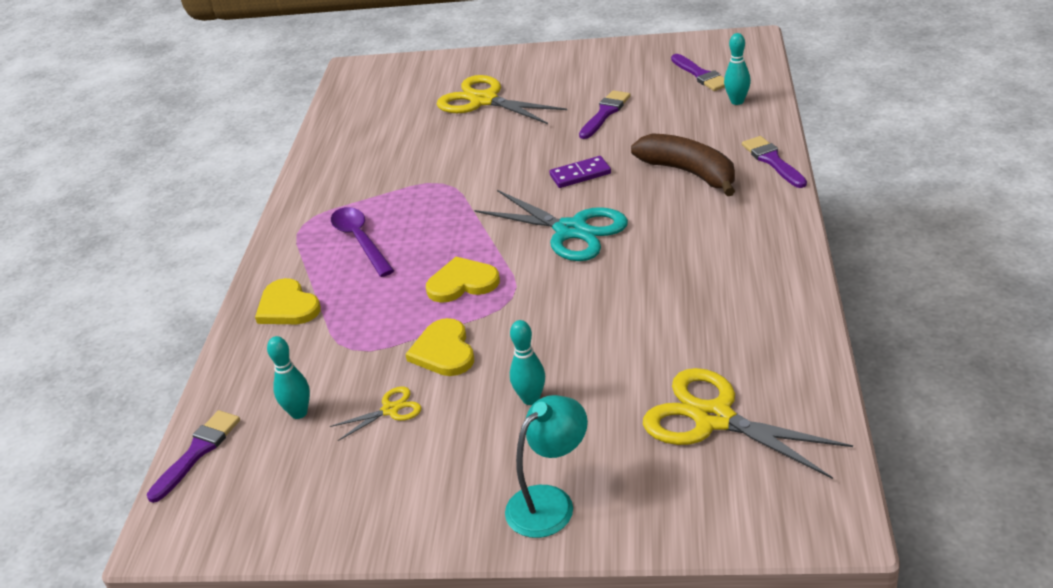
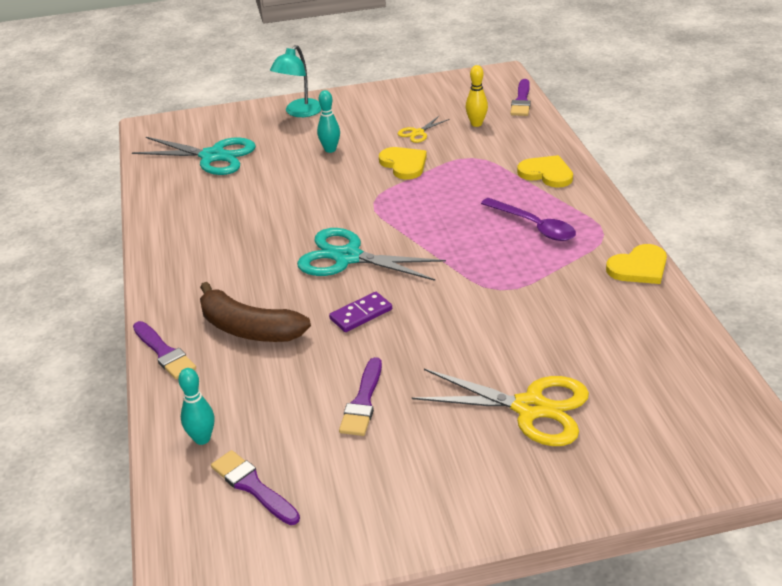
camera: 160 degrees right, 0 degrees up
turquoise bowling pin [267,336,310,419] -> yellow bowling pin [466,65,488,127]
yellow heart [426,257,500,303] -> yellow heart moved to [606,244,667,284]
yellow scissors [643,368,853,479] -> turquoise scissors [132,137,256,175]

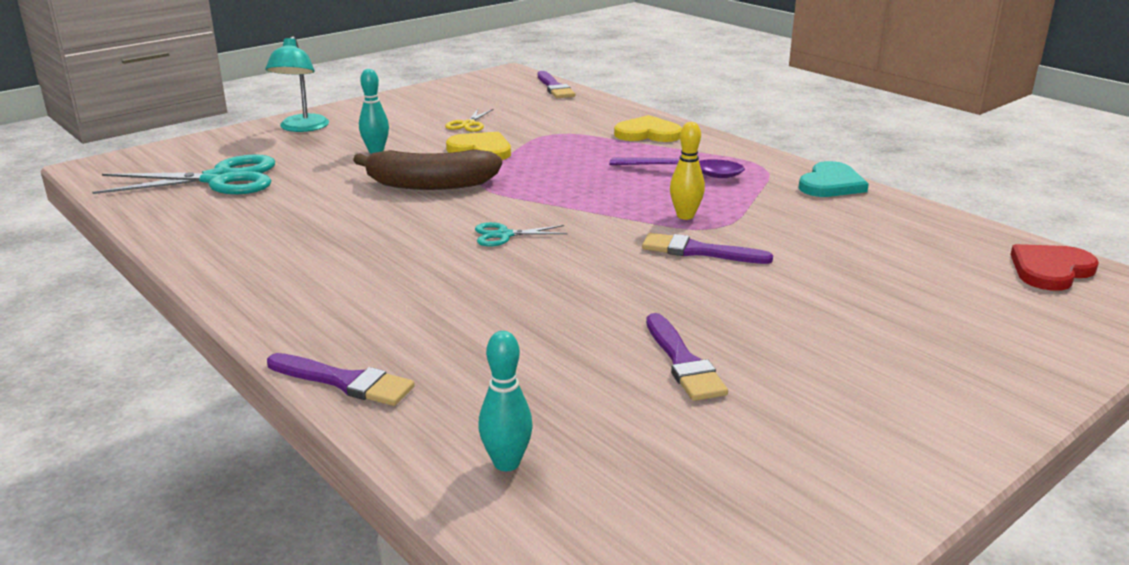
camera: 30 degrees left, 10 degrees down
brown banana [200,282,311,342] -> brown banana moved to [353,149,502,190]
purple brush [211,450,300,525] -> purple brush moved to [642,233,773,264]
turquoise scissors [297,228,446,281] -> turquoise scissors [475,222,568,247], size x0.48
purple domino [329,292,392,332] -> none
yellow scissors [412,369,589,446] -> none
yellow bowling pin [466,65,488,127] -> yellow bowling pin moved to [670,122,705,220]
yellow heart [606,244,667,284] -> turquoise heart [798,161,869,197]
none -> red heart [1010,244,1099,291]

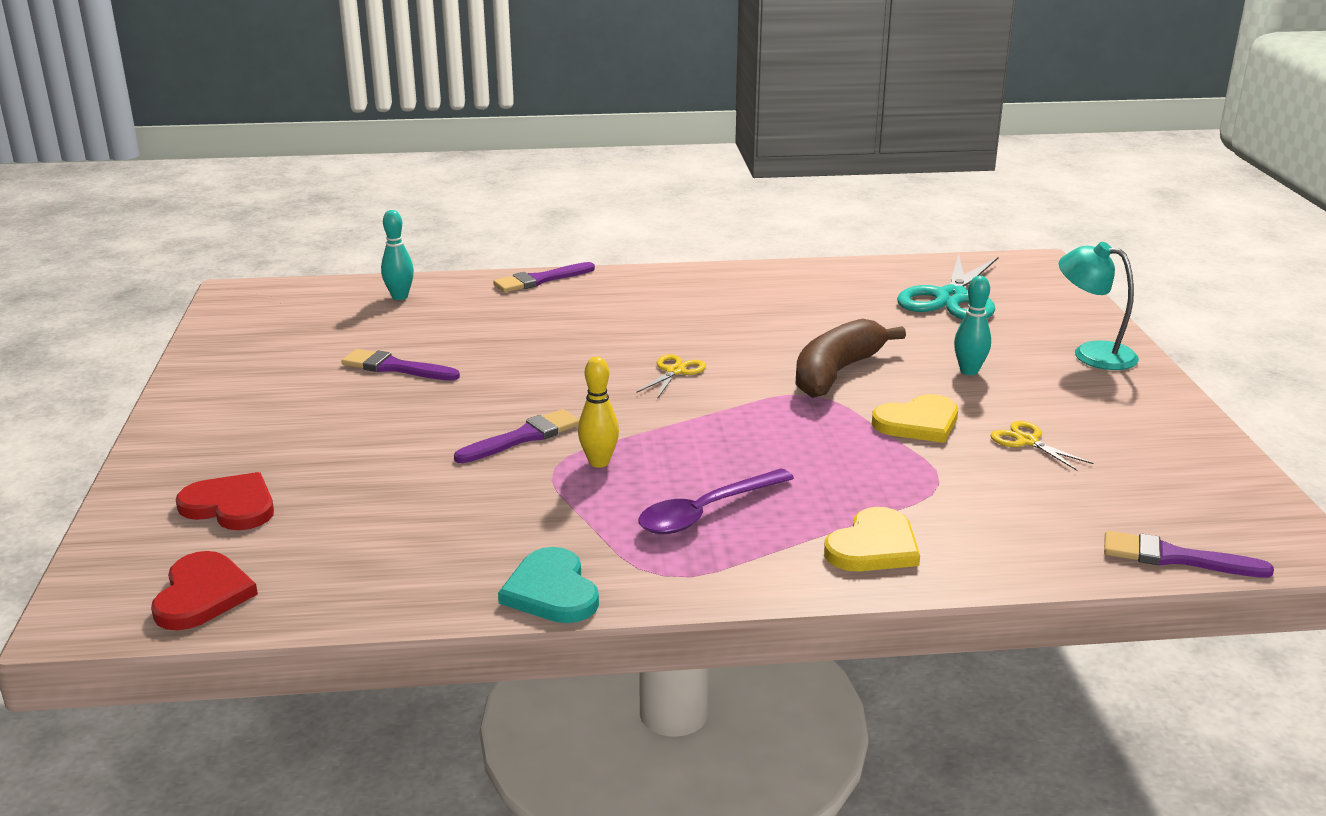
camera: 125 degrees right, 0 degrees up
turquoise scissors [475,222,568,247] -> yellow scissors [636,354,706,399]
none -> red heart [176,472,274,530]

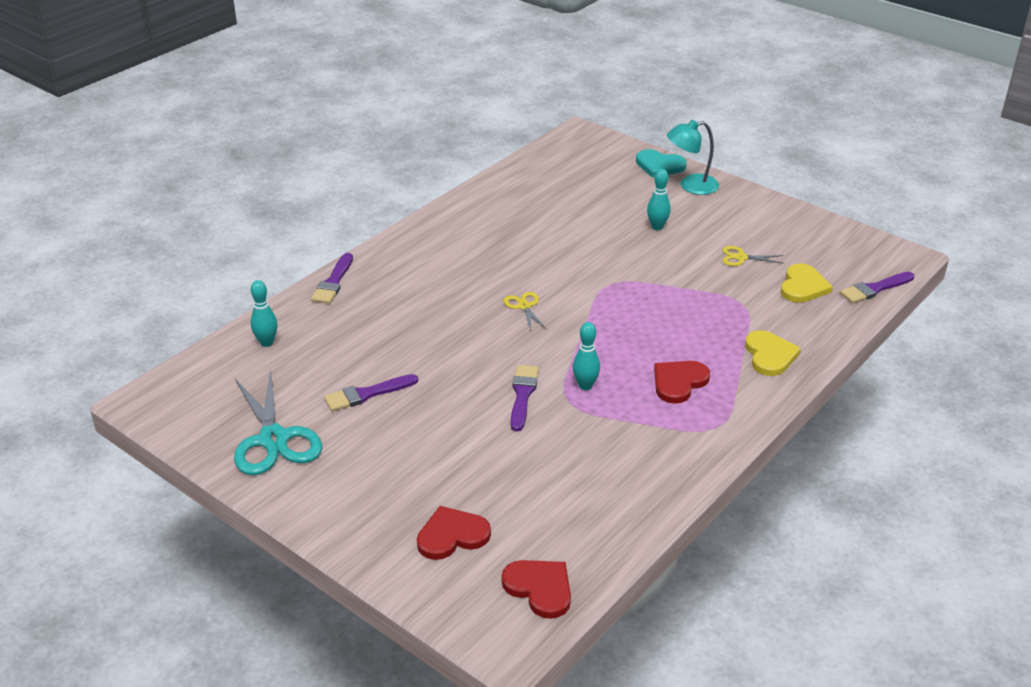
camera: 45 degrees left, 10 degrees up
turquoise heart [498,547,599,623] -> turquoise heart moved to [636,149,687,177]
yellow bowling pin [578,357,619,468] -> turquoise bowling pin [573,322,600,390]
purple spoon [638,469,794,534] -> red heart [654,361,710,404]
brown banana [795,319,906,398] -> none
yellow heart [872,394,958,443] -> yellow heart moved to [781,263,833,303]
turquoise scissors [897,253,998,320] -> turquoise scissors moved to [234,370,322,475]

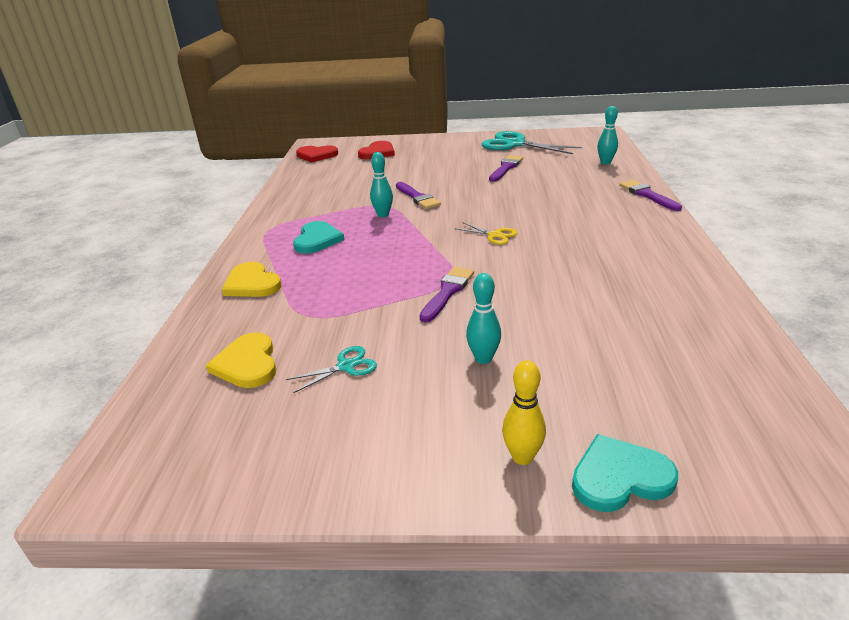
camera: 145 degrees right, 5 degrees down
red heart [654,361,710,404] -> turquoise heart [293,221,344,254]
turquoise lamp [667,120,719,195] -> yellow bowling pin [502,360,546,465]
yellow scissors [722,246,784,266] -> turquoise scissors [286,346,377,393]
purple brush [840,272,914,303] -> purple brush moved to [420,267,474,323]

